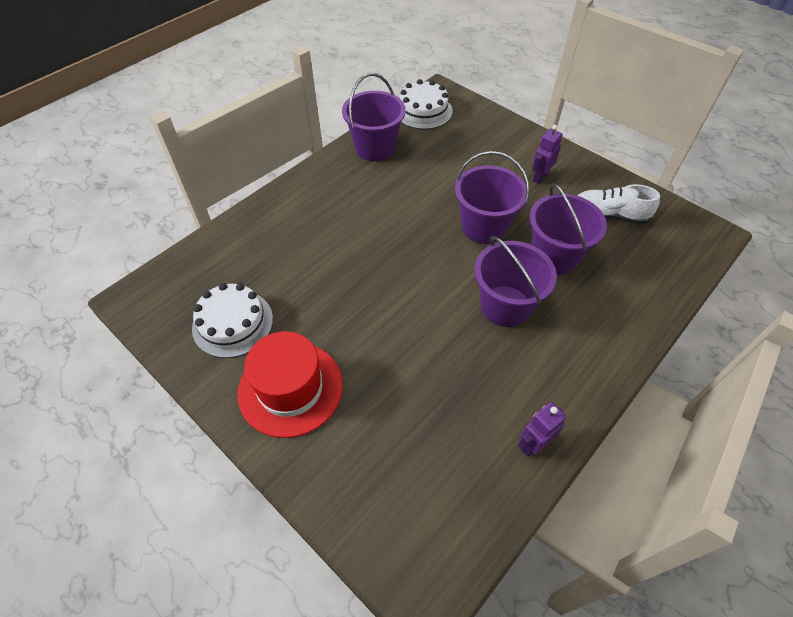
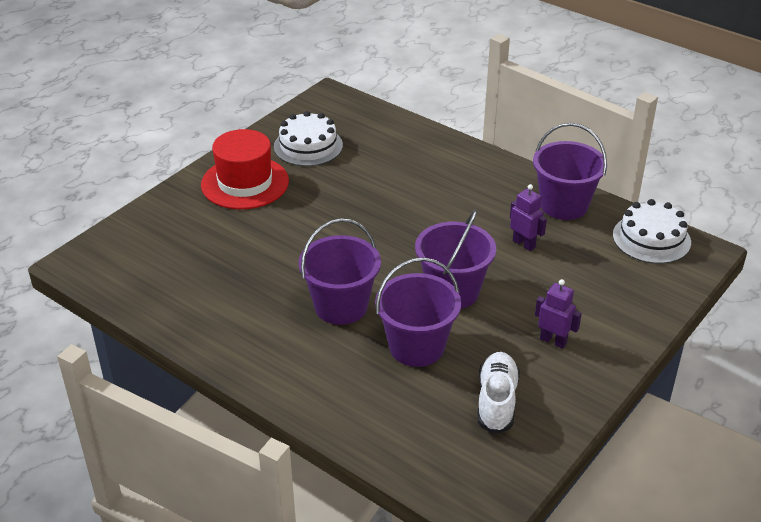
camera: 85 degrees right, 15 degrees down
purple robot [518,402,566,457] -> purple robot moved to [510,184,547,251]

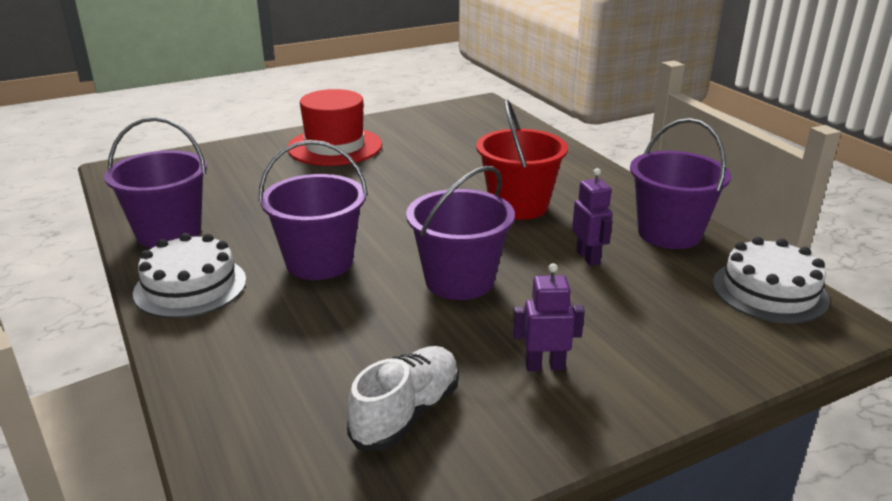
camera: 25 degrees right, 10 degrees down
white cake [274,111,343,166] -> white cake moved to [133,233,246,318]
purple bucket [375,257,461,367] -> purple bucket moved to [104,117,207,248]
purple robot [535,279,582,349] -> purple robot turned 60 degrees counterclockwise [513,263,585,371]
none -> red bucket [476,99,568,220]

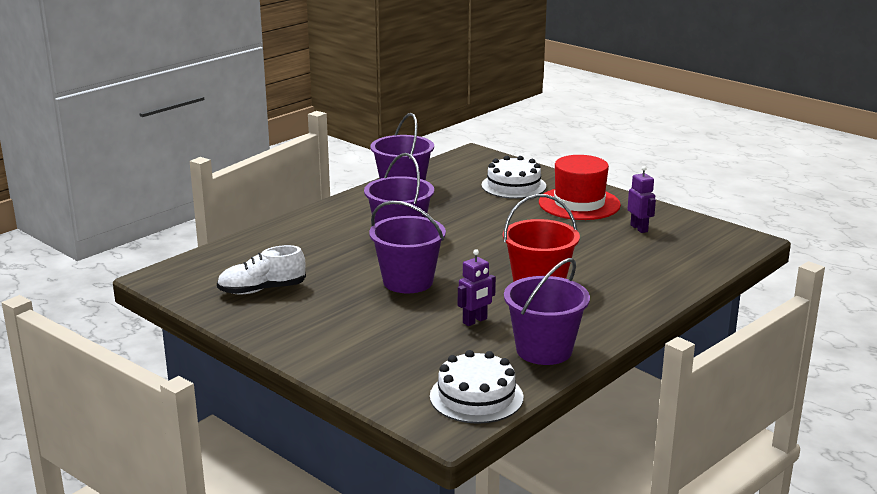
camera: 70 degrees right, 5 degrees down
white cake [133,233,246,318] -> white cake moved to [481,156,546,199]
white shoe [347,346,459,451] -> white shoe turned 150 degrees clockwise [217,245,306,294]
purple robot [513,263,585,371] -> purple robot moved to [627,166,656,233]

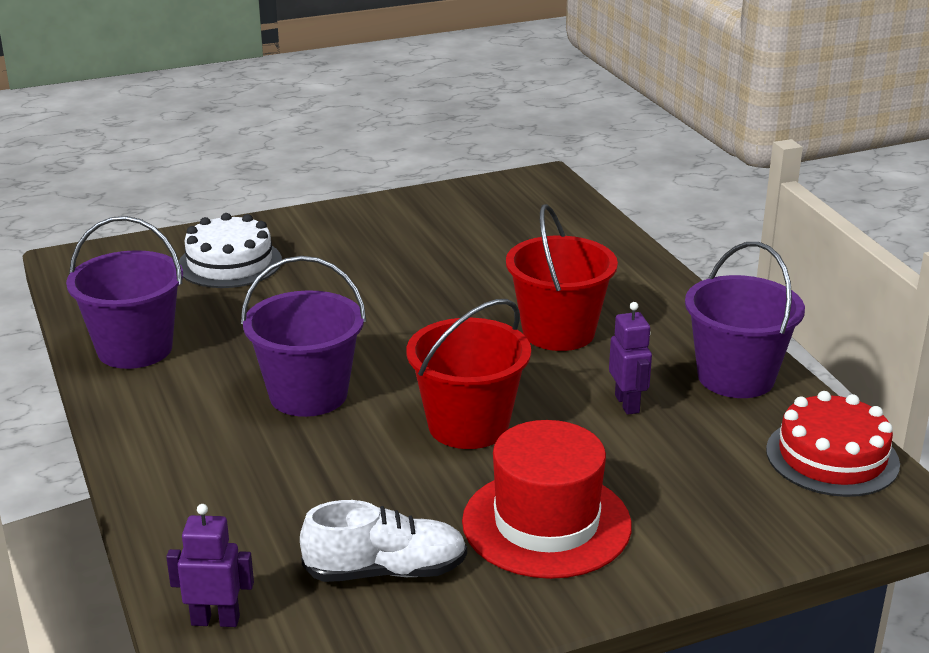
camera: 65 degrees left, 5 degrees up
white shoe [217,245,306,294] -> white shoe turned 105 degrees counterclockwise [300,500,467,582]
purple bucket [369,201,446,293] -> red bucket [406,299,531,449]
white cake [430,350,523,424] -> red cake [766,391,900,497]
red hat [539,155,621,220] -> red hat moved to [462,420,632,579]
purple robot [627,166,656,233] -> purple robot moved to [166,504,254,627]

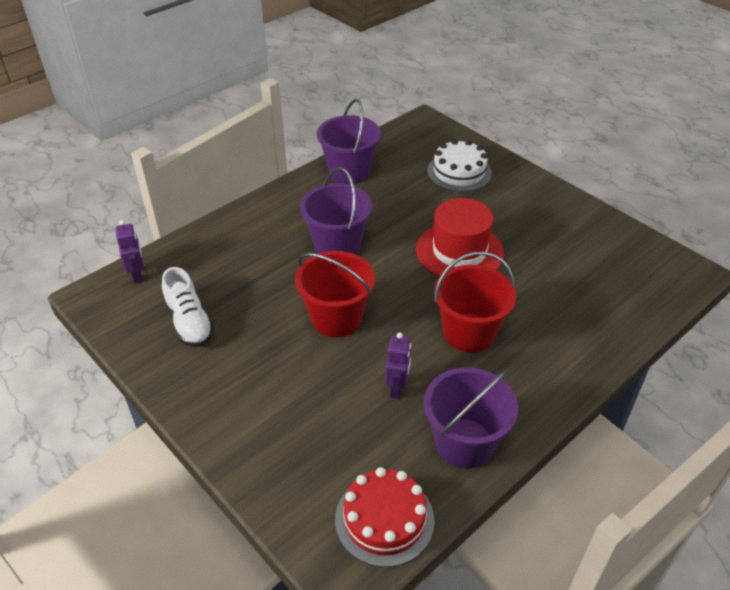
camera: 70 degrees right, 15 degrees up
red hat [462,420,632,579] -> red hat moved to [416,198,504,277]
purple robot [609,302,652,415] -> purple robot turned 45 degrees counterclockwise [385,333,411,399]

